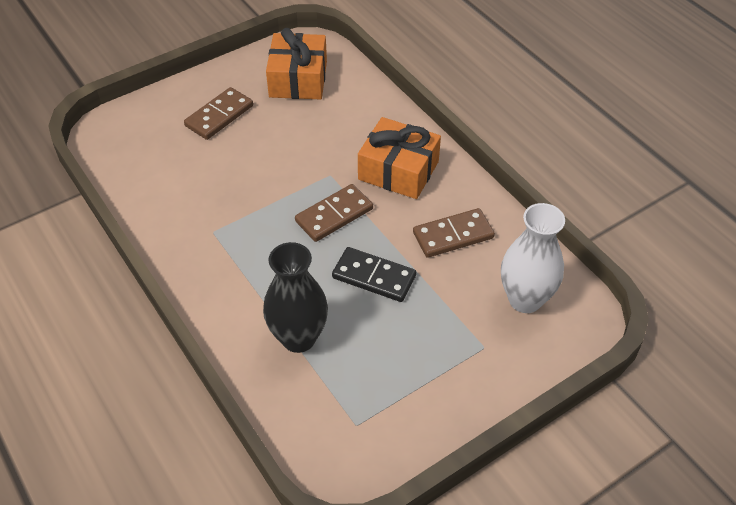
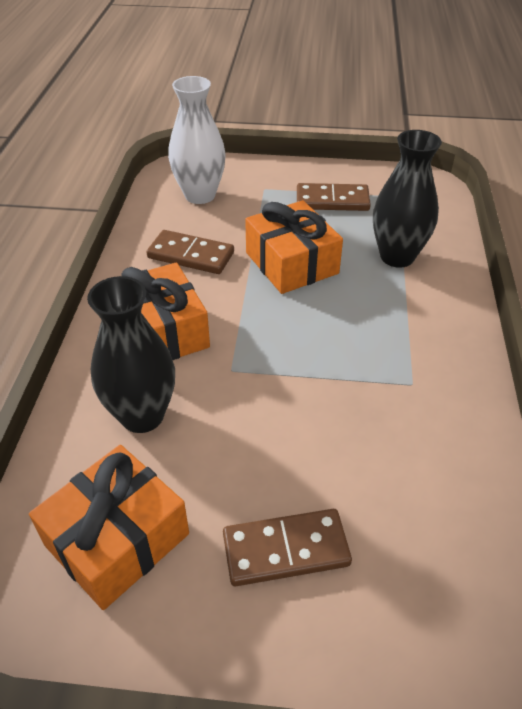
camera: 140 degrees left, 5 degrees down
brown domino [295,184,373,242] -> brown domino moved to [297,183,371,211]
black domino [332,247,416,302] -> orange gift [245,200,343,294]
none -> black vase [87,276,175,433]

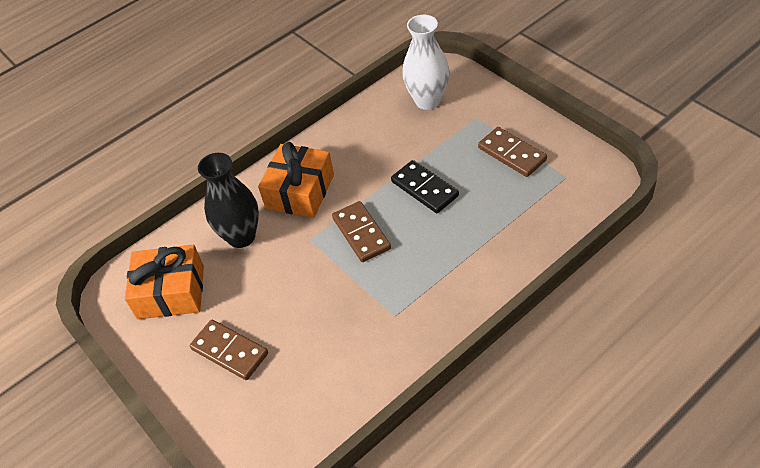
camera: 50 degrees right, 5 degrees up
brown domino [147,230,234,274] -> brown domino moved to [332,201,391,262]
orange gift [245,200,343,294] -> black domino [391,160,459,213]
black vase [373,130,442,268] -> none

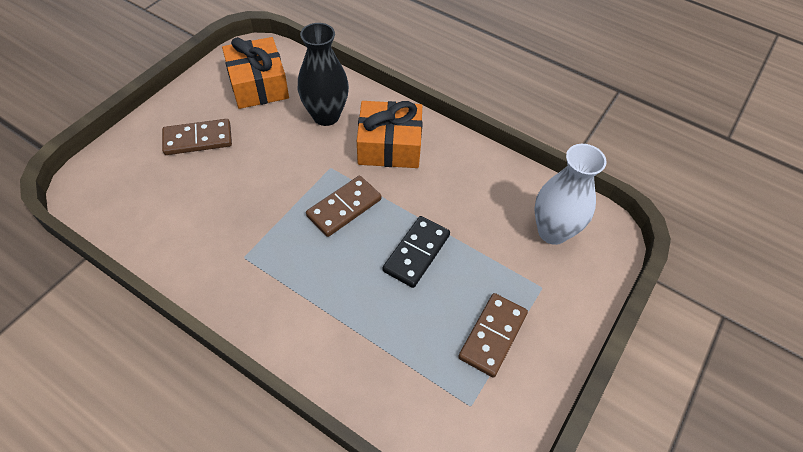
camera: 65 degrees right, 5 degrees up
brown domino [190,320,268,380] -> brown domino turned 60 degrees clockwise [162,119,232,155]

